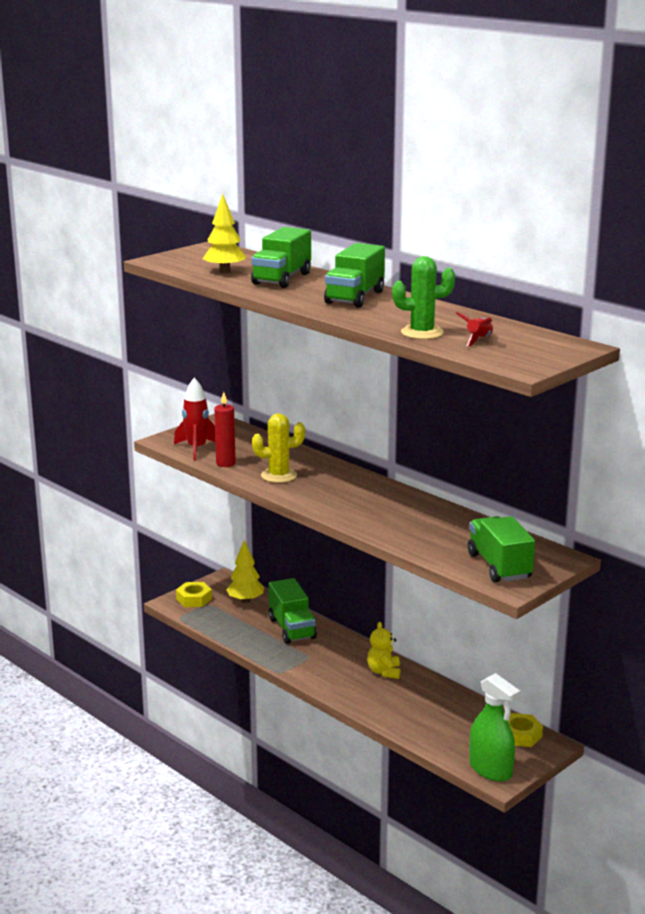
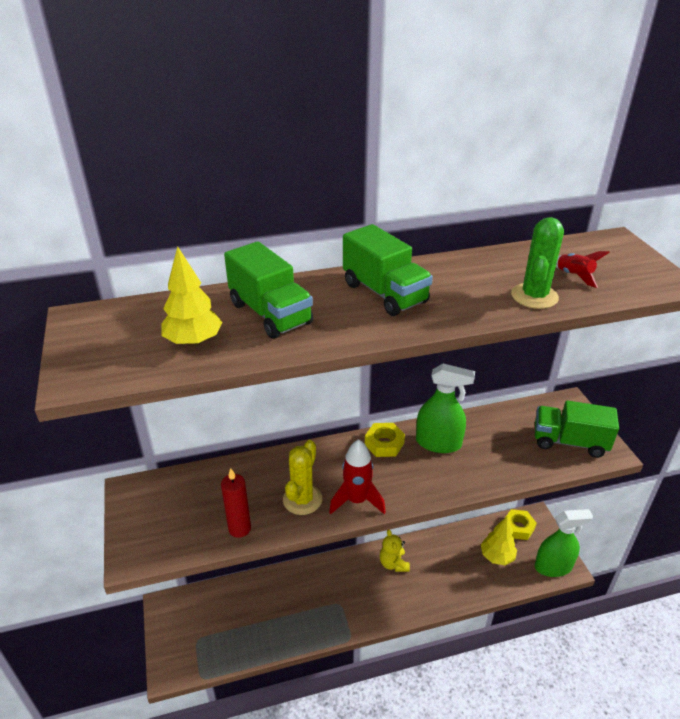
camera: 60 degrees left, 15 degrees up
red rocket [174,378,215,460] -> red rocket moved to [329,439,386,514]
yellow nut [176,582,212,607] -> yellow nut moved to [365,423,405,457]
yellow tree [226,540,264,603] -> yellow tree moved to [481,517,517,565]
green truck [269,578,317,644] -> none
yellow teddy bear [367,622,400,679] -> yellow teddy bear turned 45 degrees clockwise [380,530,410,572]
none -> green spray bottle [416,364,475,453]

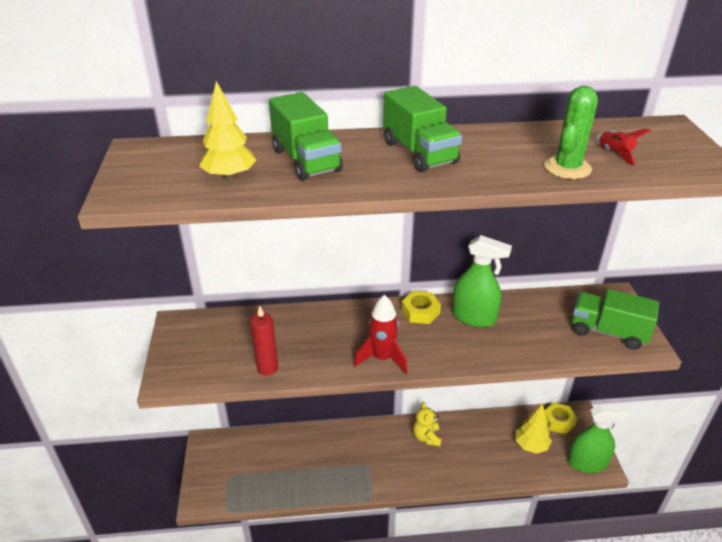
camera: 10 degrees right, 0 degrees up
yellow cactus [283,440,322,515] -> none

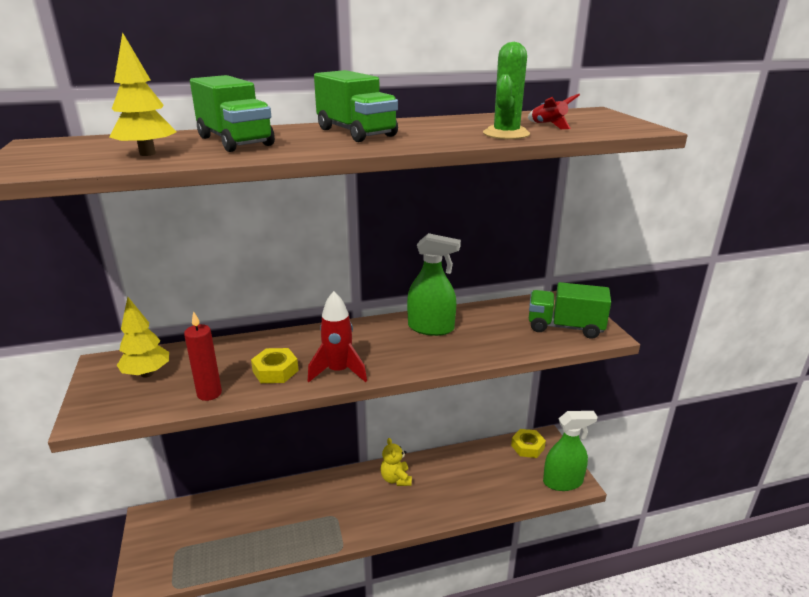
camera: 10 degrees left, 10 degrees down
yellow nut [401,291,441,324] -> yellow nut moved to [251,348,299,383]
yellow tree [516,404,552,454] -> yellow tree moved to [117,297,169,378]

